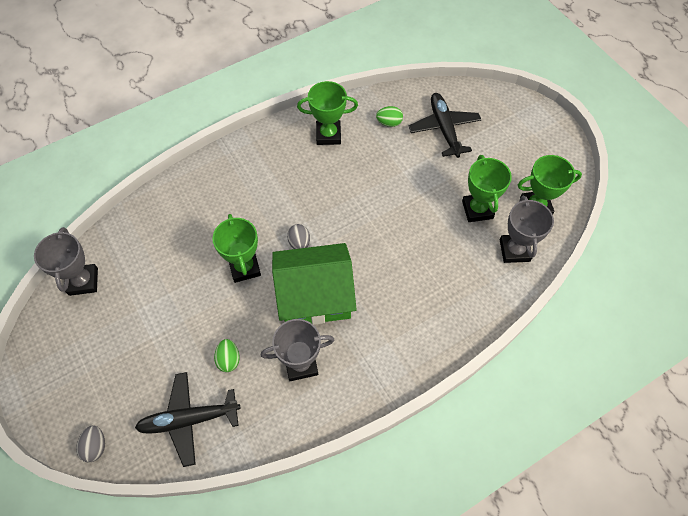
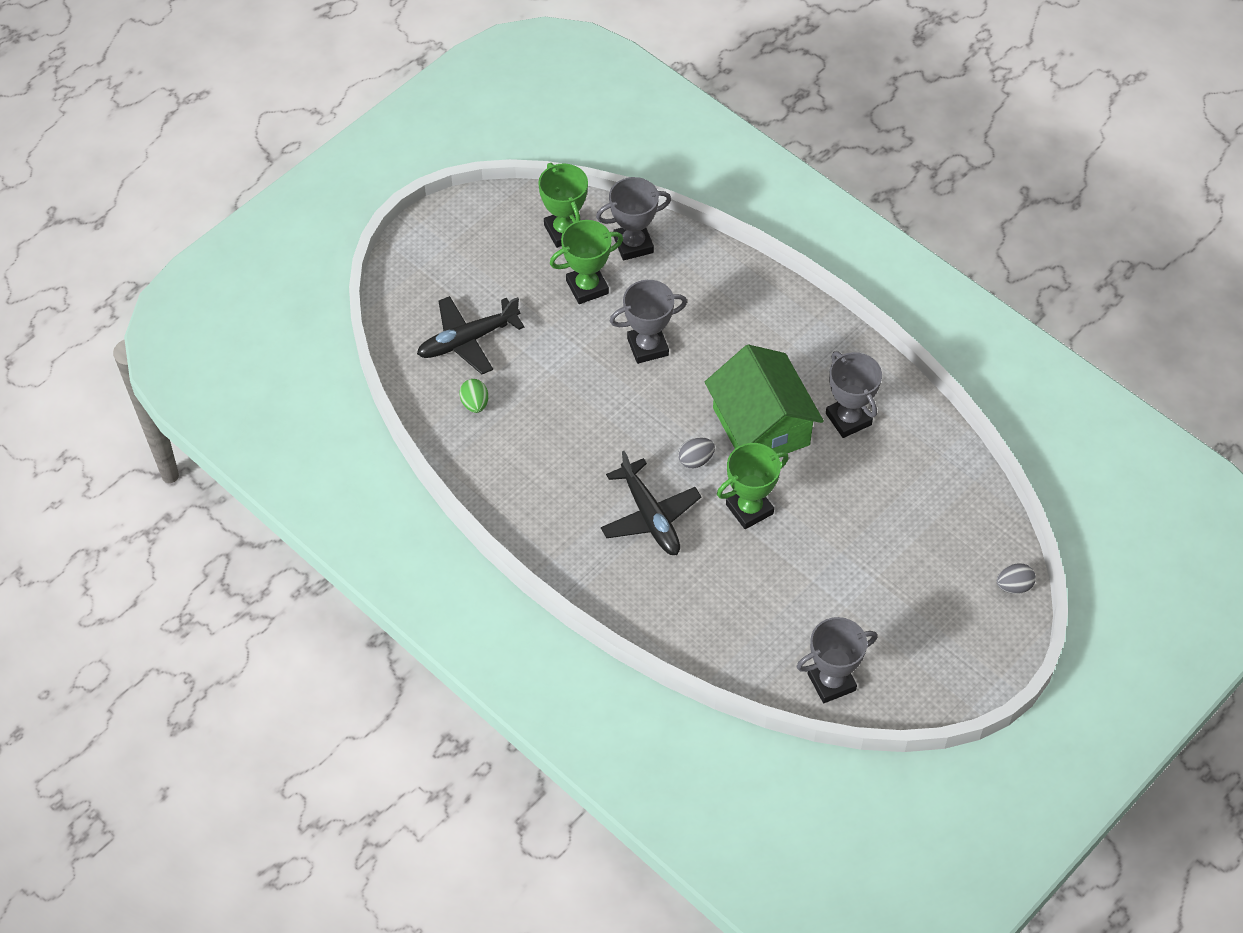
camera: 105 degrees left, 5 degrees down
black plane [135,372,241,467] -> black plane moved to [601,451,701,555]
green egg [214,339,240,372] -> none
green trophy [297,81,358,145] -> none
none -> grey trophy [610,280,687,364]

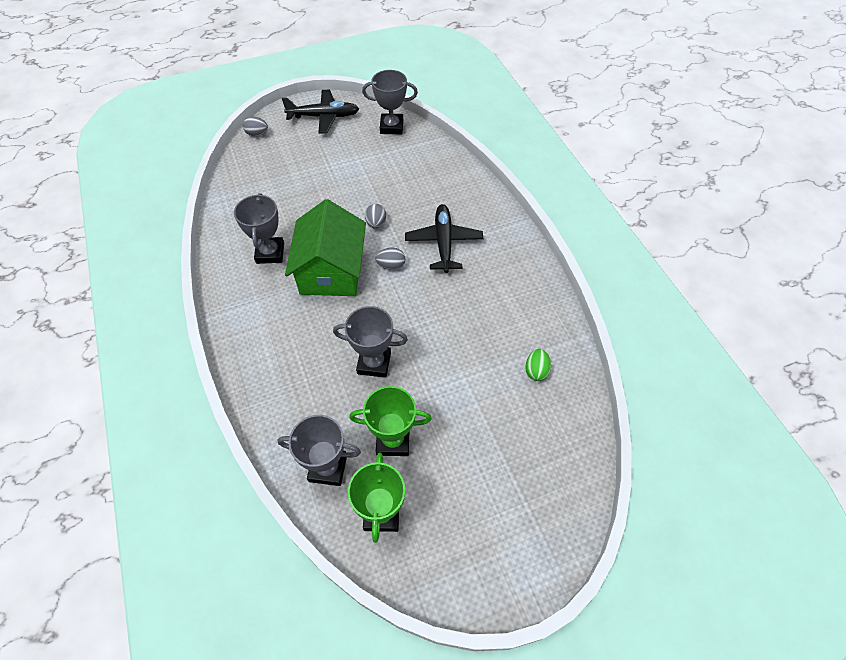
camera: 155 degrees left, 0 degrees up
black plane [417,296,524,374] -> black plane moved to [282,90,359,133]
green trophy [717,443,789,529] -> grey egg [365,204,386,229]

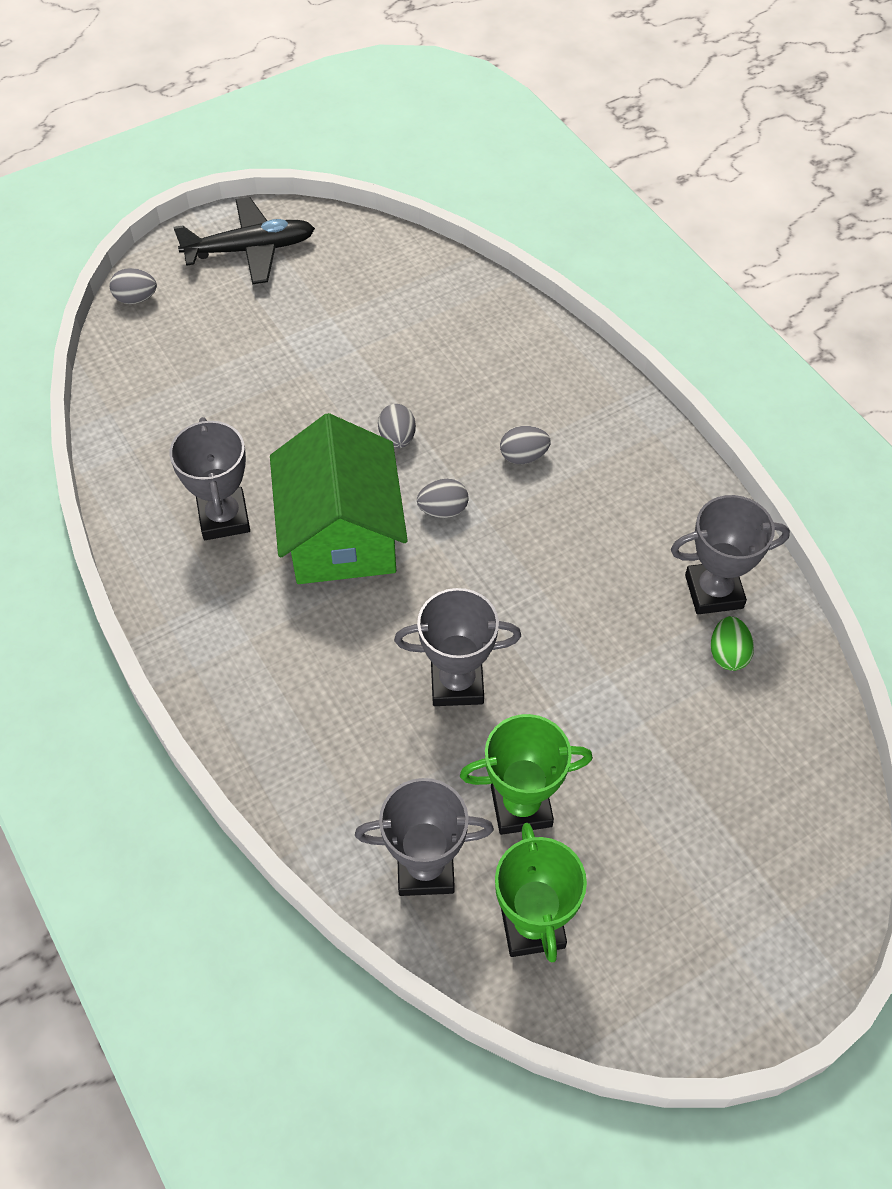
camera: 10 degrees left, 0 degrees up
grey trophy [362,70,418,134] -> grey trophy moved to [671,495,790,614]
black plane [405,204,483,273] -> grey egg [500,426,551,464]

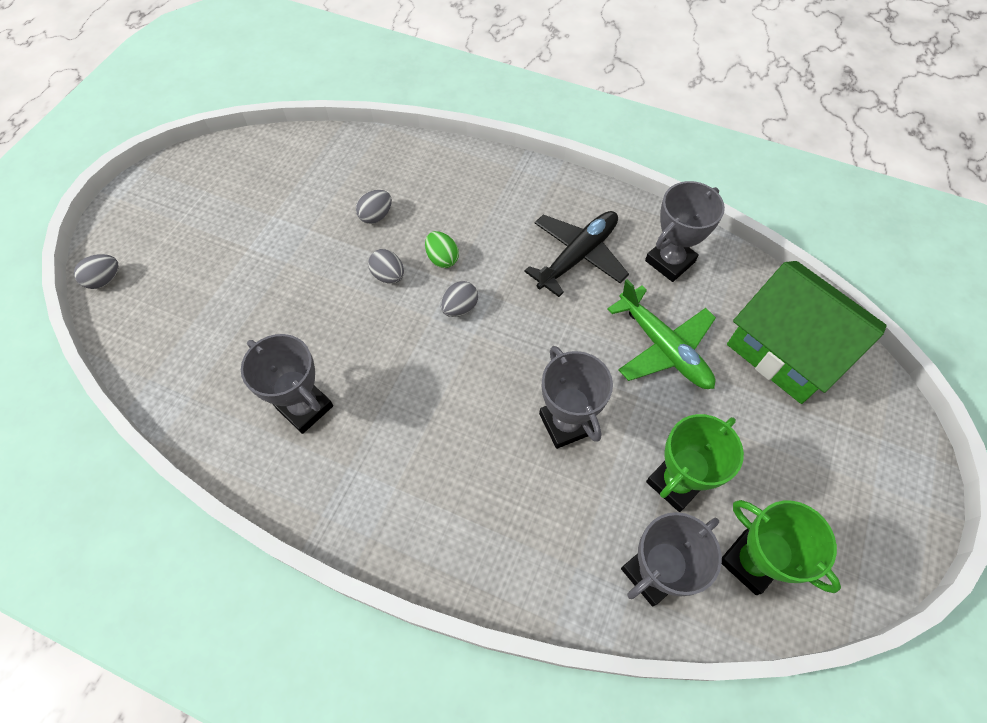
camera: 35 degrees left, 5 degrees up
black plane [174,197,315,284] -> black plane moved to [524,211,629,297]
green house [270,413,408,584] -> green house moved to [727,261,887,404]
grey trophy [394,588,521,706] -> grey trophy turned 75 degrees counterclockwise [539,346,613,449]
grey egg [500,426,551,464] -> grey egg moved to [356,190,392,224]
green egg [711,616,754,671] -> green egg moved to [425,231,459,268]
none -> green plane [607,279,716,389]

